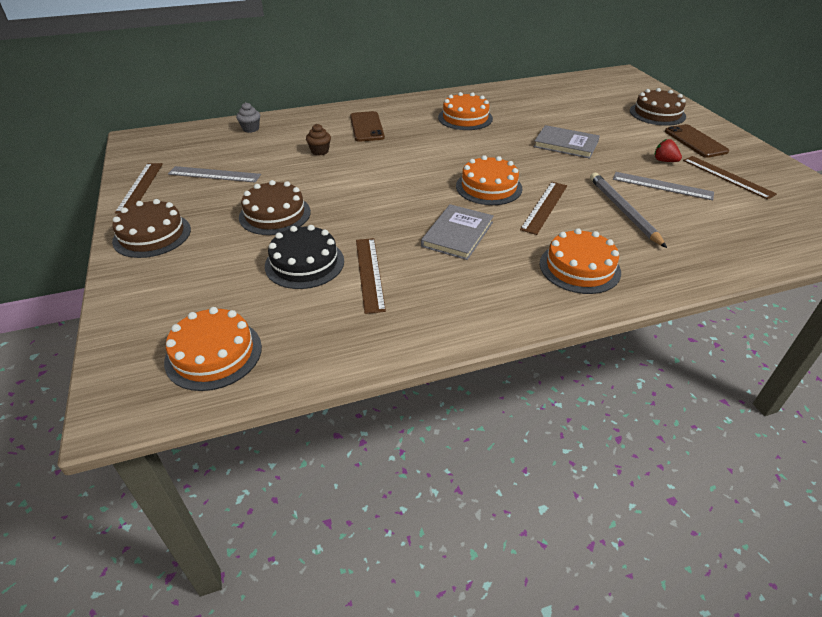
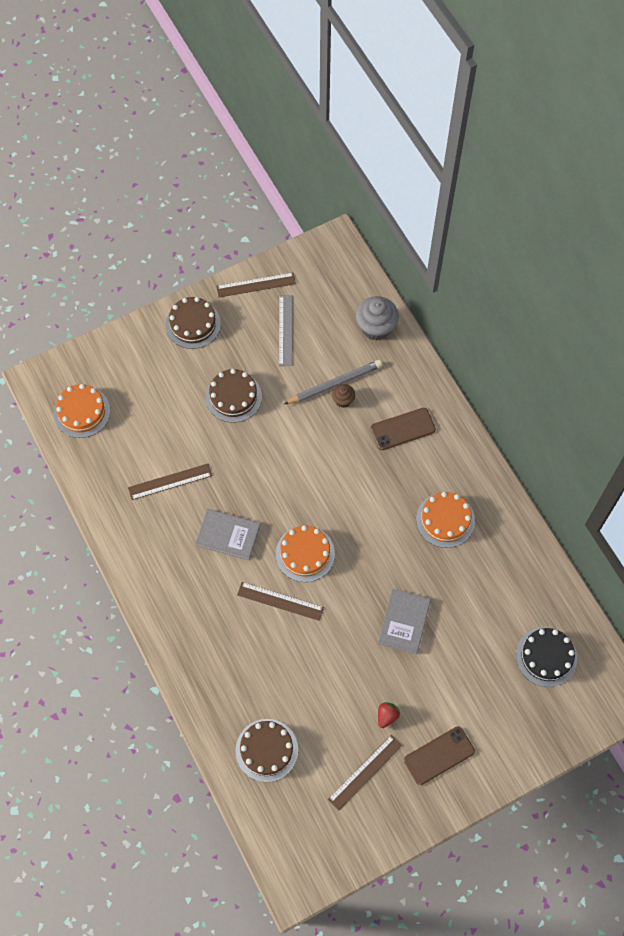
camera: 80 degrees right, 25 degrees up
grey cupcake [236,102,260,133] -> grey cupcake [356,296,399,341], size x1.87
black cake [265,225,344,289] -> black cake moved to [516,627,577,687]
orange cake [540,228,621,294] -> none
grey pencil [590,173,667,248] -> grey pencil moved to [284,360,382,404]
grey ruler [613,172,714,200] -> none
brown cake [630,88,686,126] -> brown cake moved to [235,719,298,782]

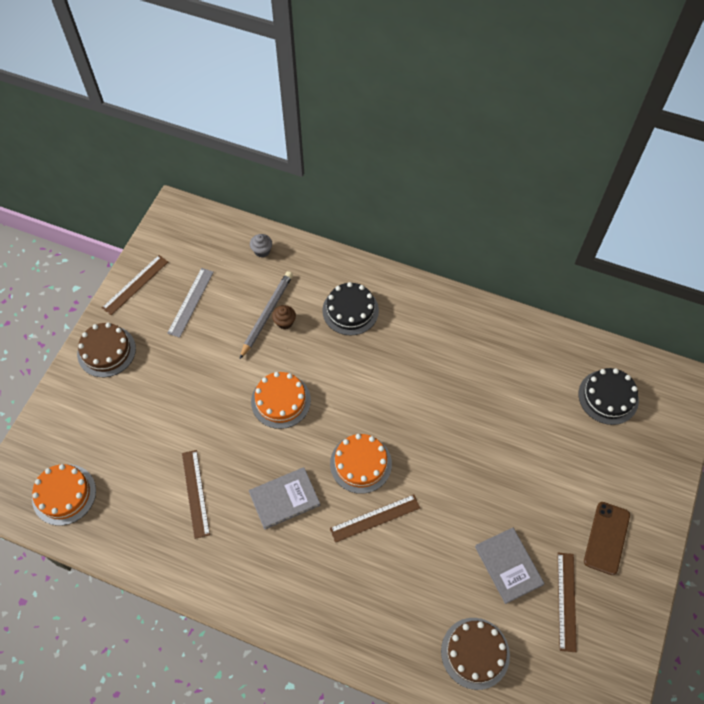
camera: 40 degrees left, 5 degrees down
brown ruler [128,464,212,500] -> brown ruler turned 45 degrees counterclockwise [182,450,210,539]
brown cake [206,369,262,423] -> none
grey ruler [279,295,293,366] -> grey ruler turned 60 degrees clockwise [167,268,214,338]
grey cupcake [356,296,399,341] -> grey cupcake [250,234,272,258], size x0.54
brown phone [370,408,436,450] -> black cake [322,282,379,335]
grey book [378,589,431,654] -> grey book moved to [475,528,545,604]
red strawberry [378,702,400,728] -> none
orange cake [416,492,475,548] -> orange cake moved to [251,372,311,429]

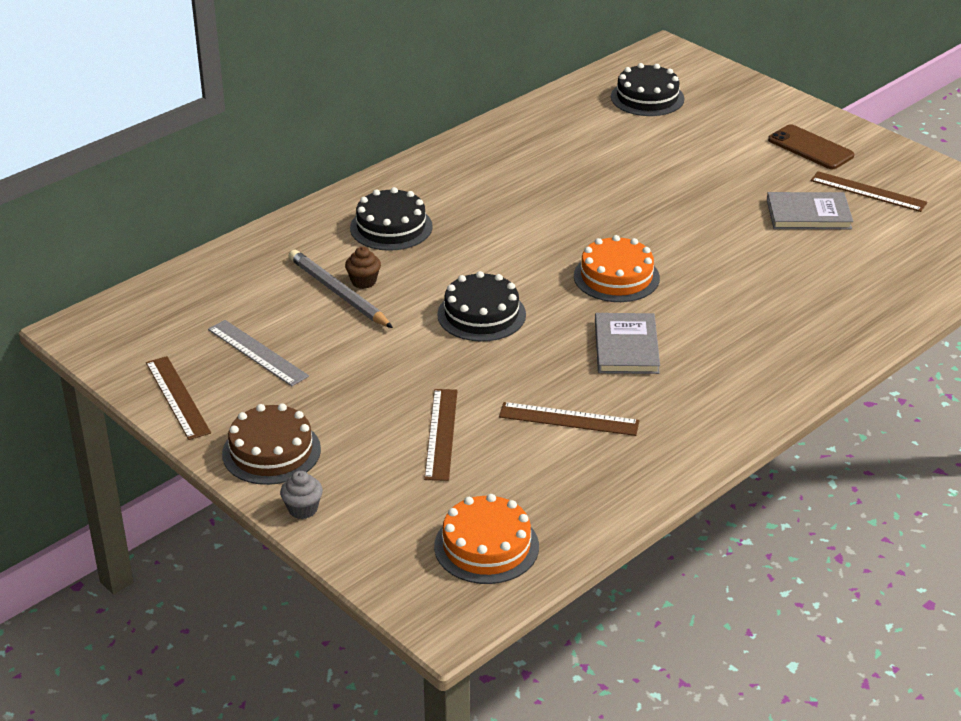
camera: 65 degrees left, 25 degrees down
grey cupcake [250,234,272,258] -> grey cupcake moved to [280,471,323,519]
orange cake [251,372,311,429] -> black cake [437,271,526,342]
brown ruler [330,494,420,543] -> brown ruler moved to [424,389,458,481]
brown cake [441,618,510,690] -> none

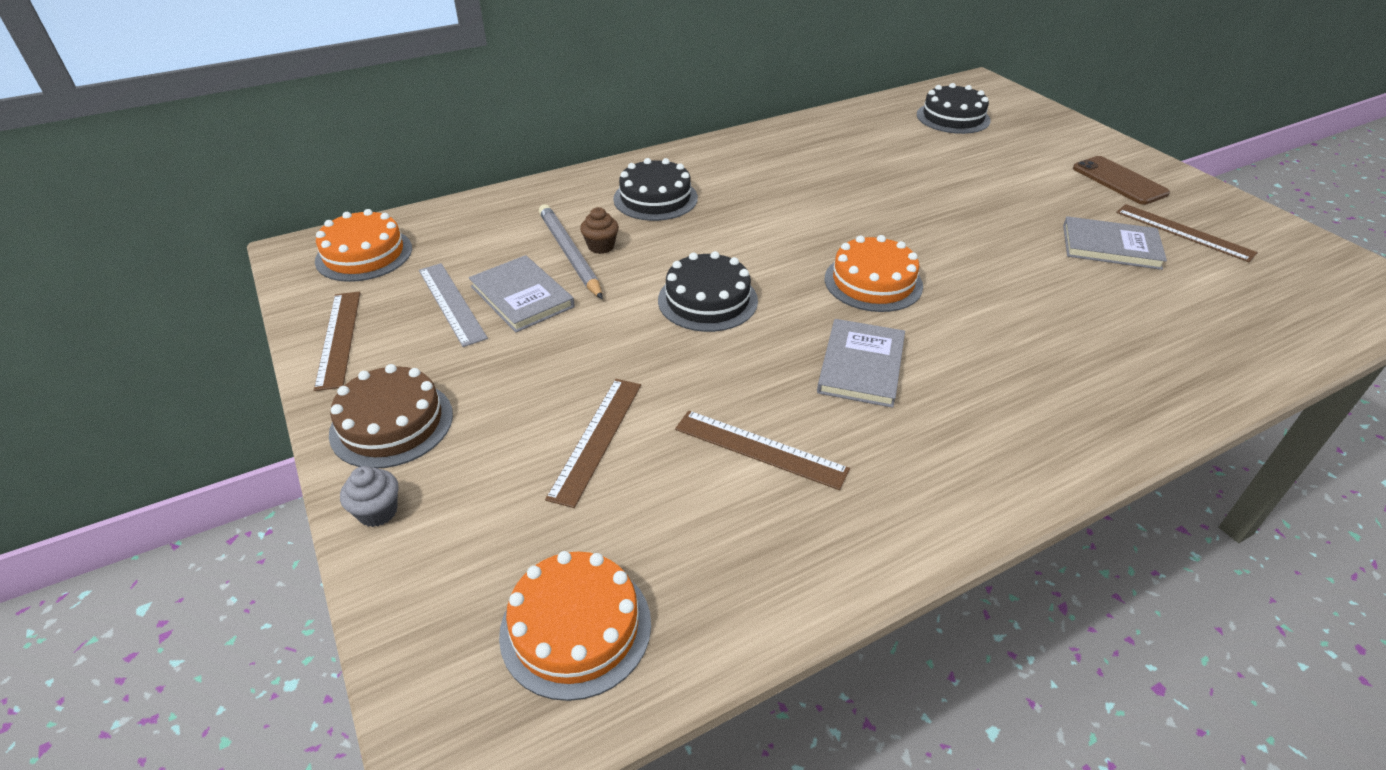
camera: 15 degrees right, 5 degrees up
none -> orange cake [315,209,412,282]
none -> grey book [469,255,575,332]

